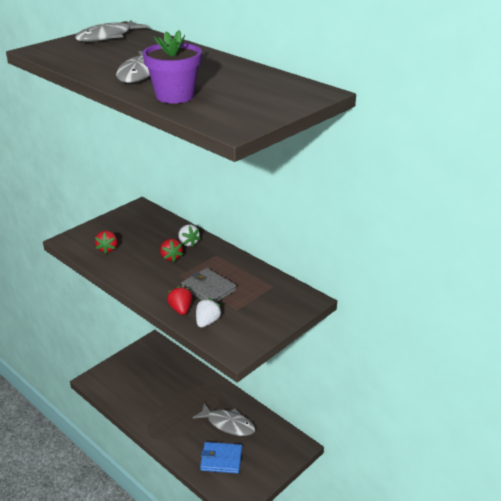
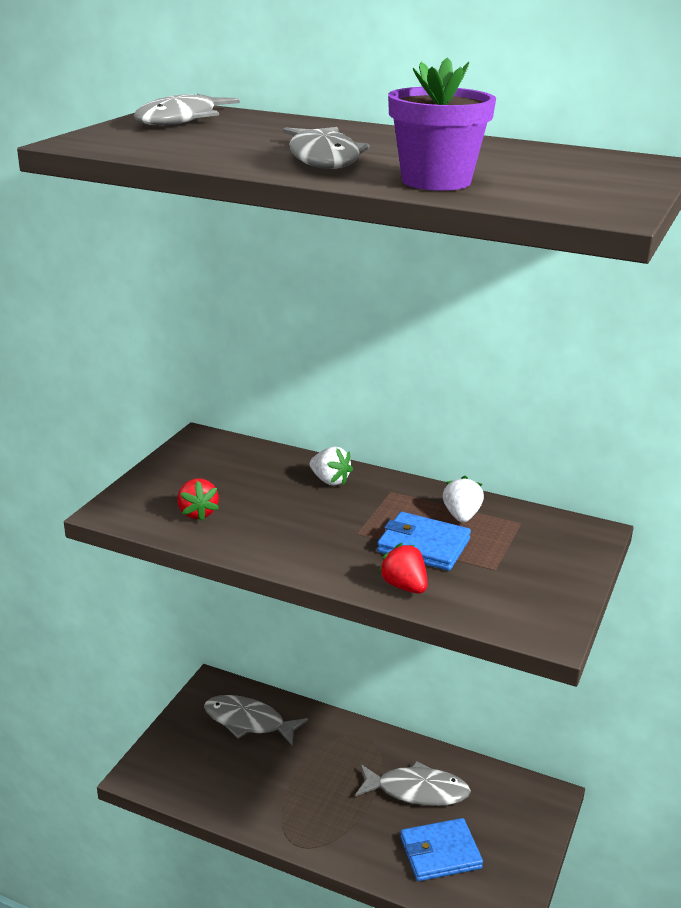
camera: 20 degrees left, 5 degrees down
red strawberry [160,239,183,262] -> none
grey wallet [181,268,236,303] -> blue wallet [377,512,471,571]
white strawberry [196,298,222,328] -> white strawberry moved to [443,476,484,523]
none -> grey fish [204,695,308,746]

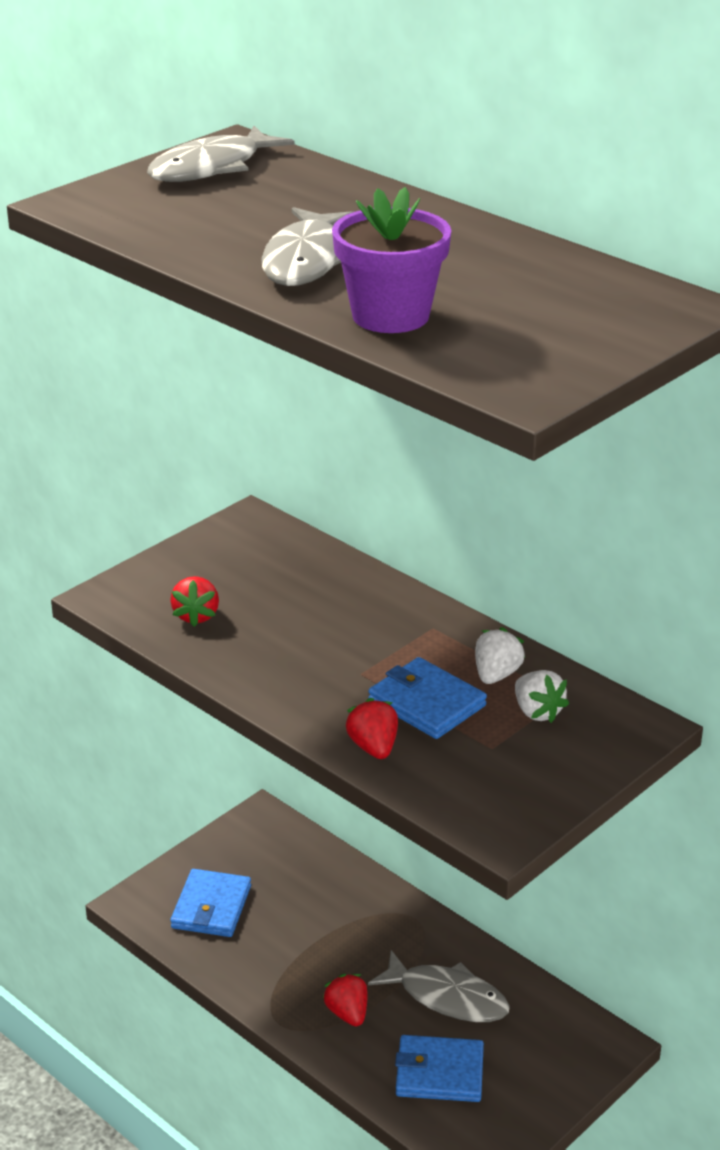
camera: 20 degrees right, 5 degrees up
grey fish [204,695,308,746] -> none
white strawberry [310,446,353,486] -> white strawberry moved to [515,670,569,723]
none -> blue wallet [170,869,251,937]
none -> red strawberry [323,974,367,1026]

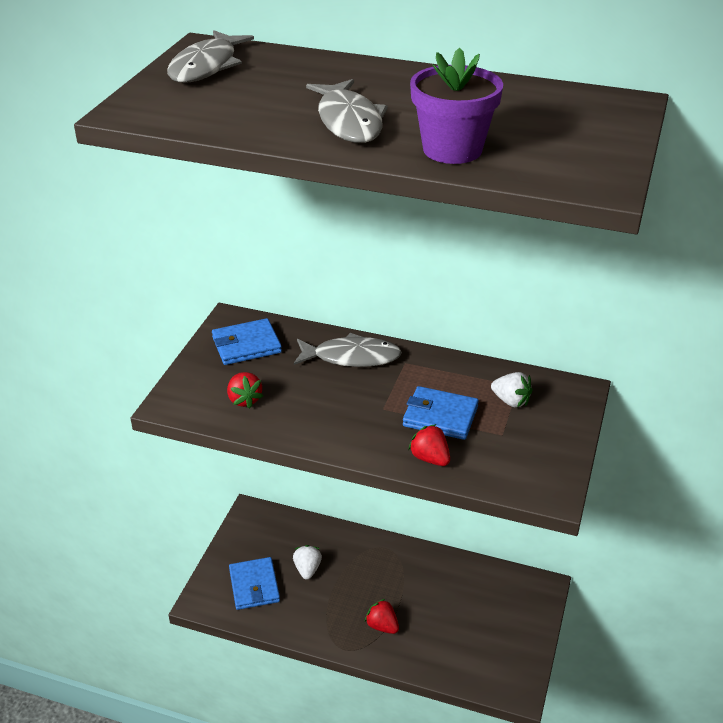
camera: 25 degrees left, 5 degrees up
grey fish [368,950,510,1022] -> grey fish moved to [294,333,402,367]
blue wallet [395,1035,484,1102] -> blue wallet moved to [212,318,282,365]
white strawberry [475,627,525,684] -> white strawberry moved to [293,545,322,579]

